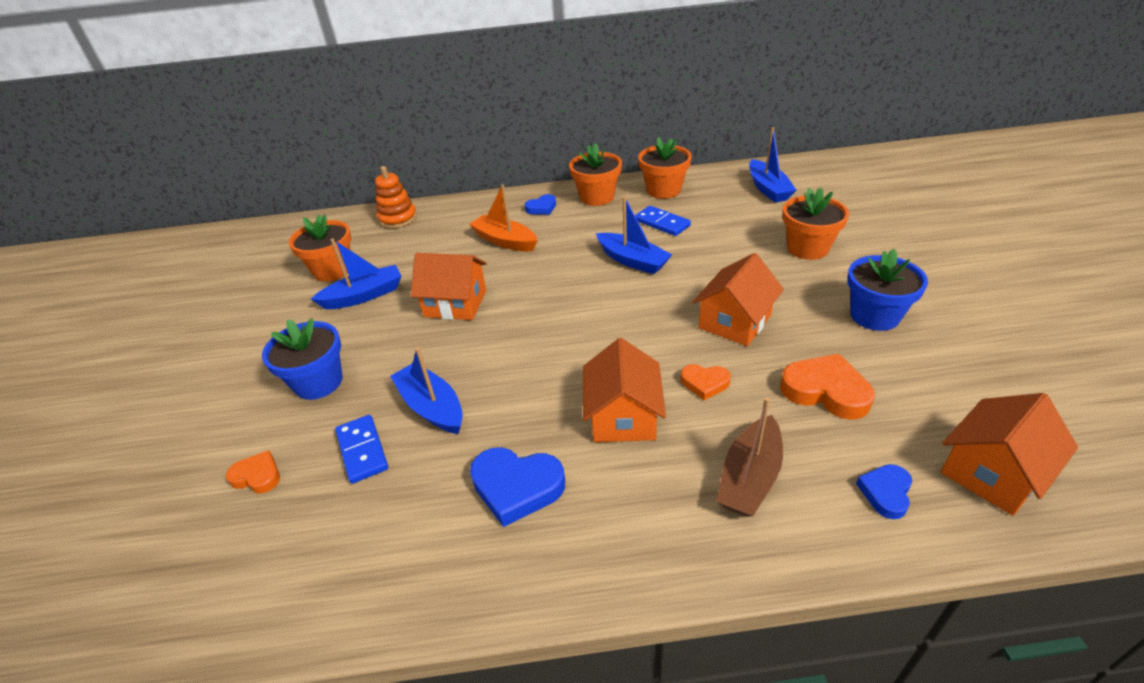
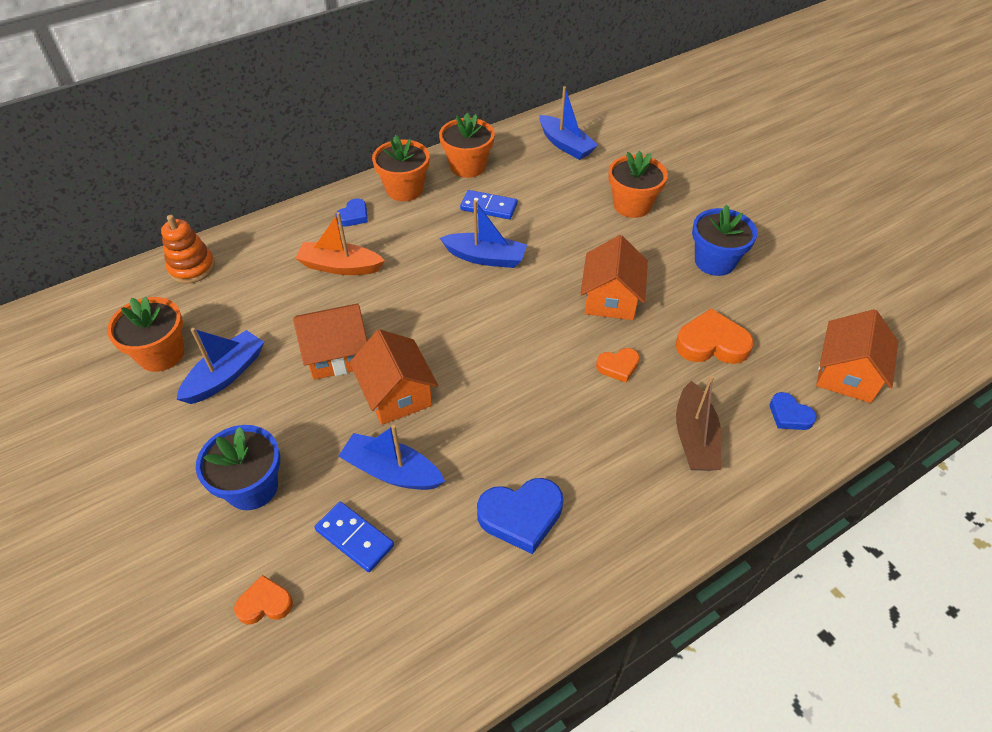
camera: 30 degrees left, 10 degrees up
orange house [583,338,666,442] -> orange house moved to [350,329,438,425]
blue heart [856,464,912,519] -> blue heart turned 45 degrees counterclockwise [770,392,817,430]

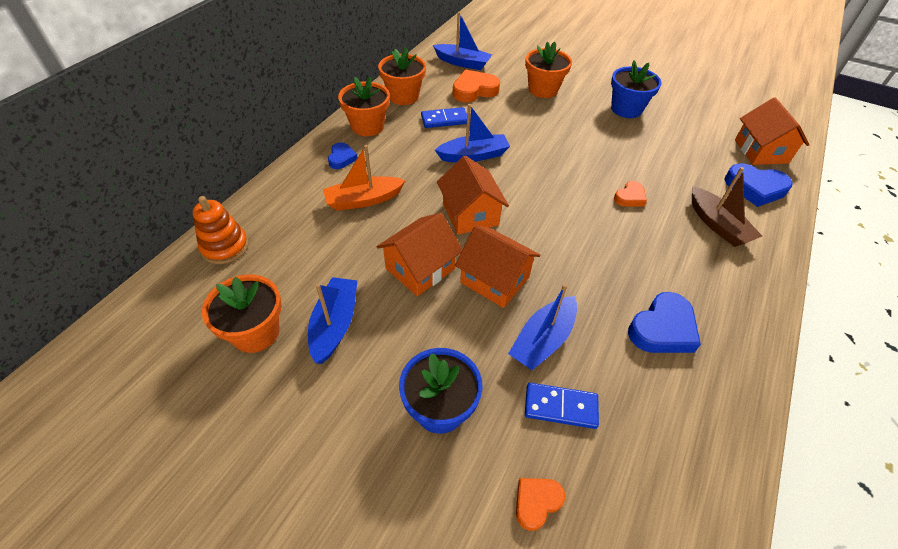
camera: 30 degrees left, 0 degrees up
blue boat [339,425,445,490] -> blue boat turned 45 degrees counterclockwise [508,284,577,370]
orange house [580,235,648,320] -> orange house moved to [437,155,509,235]
orange heart [675,308,754,364] -> orange heart moved to [452,70,500,102]
blue heart [770,392,817,430] -> blue heart [724,163,793,207], size x1.71

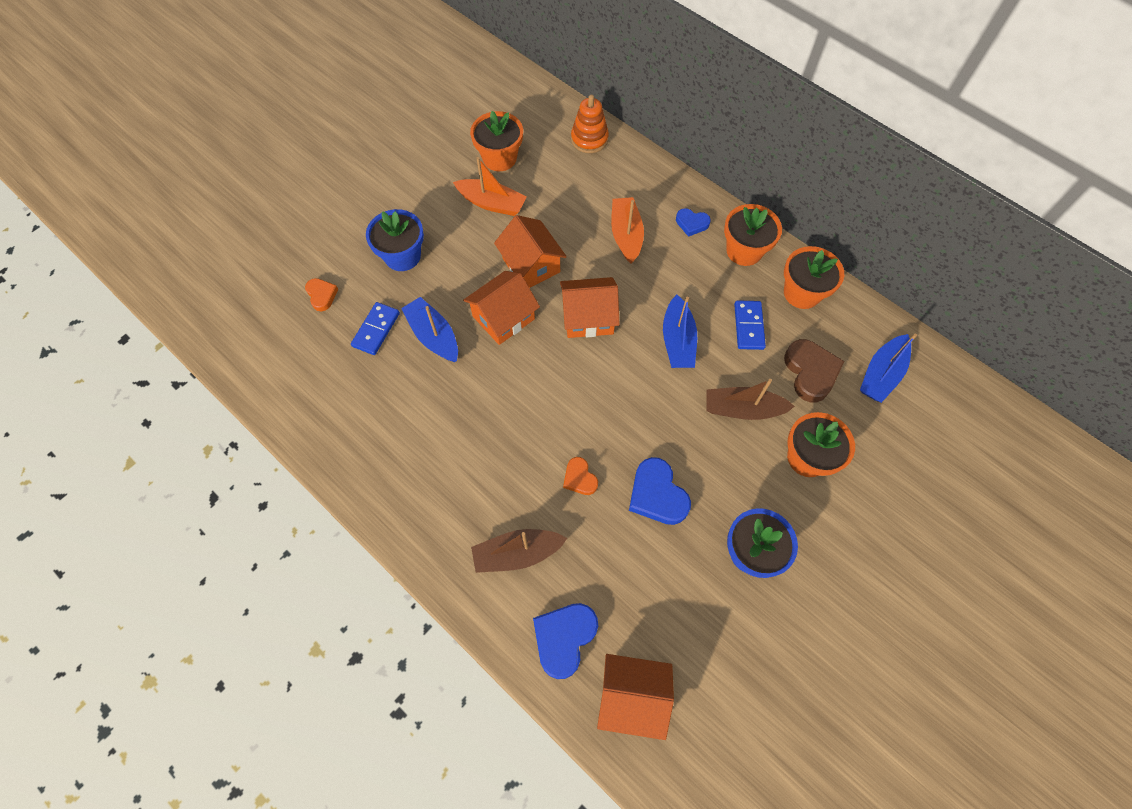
camera: 105 degrees right, 15 degrees up
blue boat [308,277,357,364] -> orange boat [453,157,527,216]
orange heart [452,70,500,102] -> brown heart [784,339,844,402]
blue heart [628,292,701,353] -> blue heart moved to [629,457,691,525]
none -> brown boat [707,379,795,420]

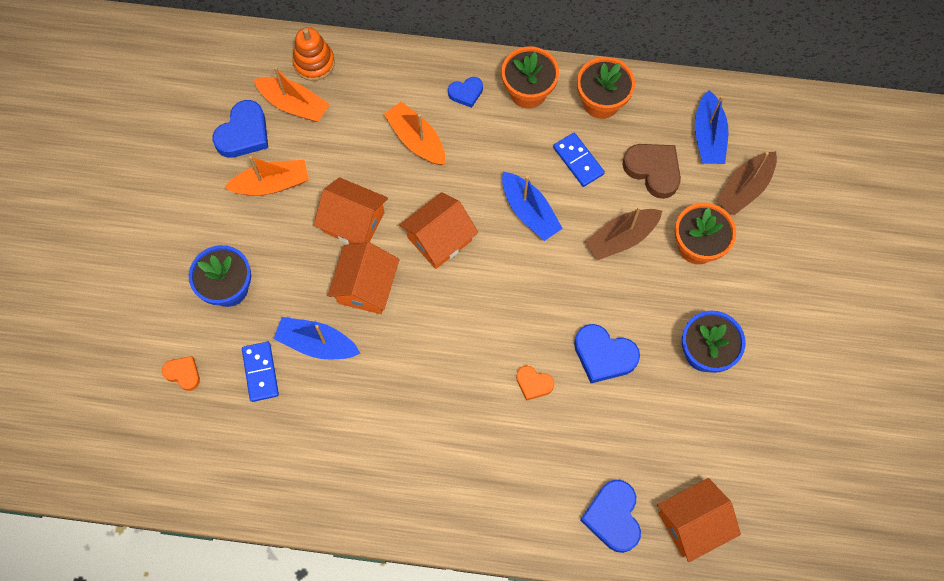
camera: 35 degrees left, 5 degrees up
orange flower pot [470,111,523,171] -> blue heart [212,100,268,158]
brown boat [471,529,567,573] -> brown boat moved to [716,151,777,215]
none -> orange boat [254,67,329,122]

